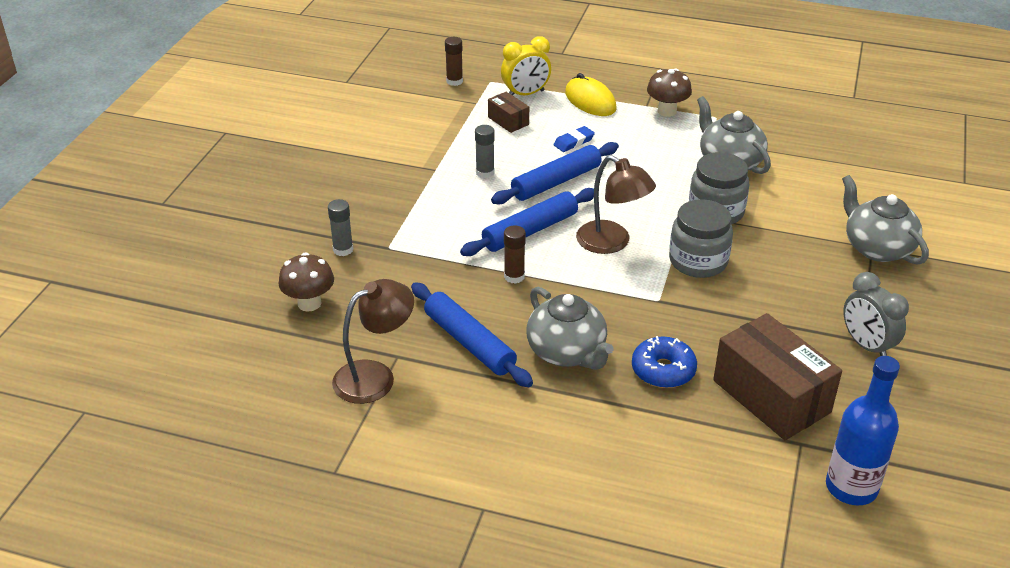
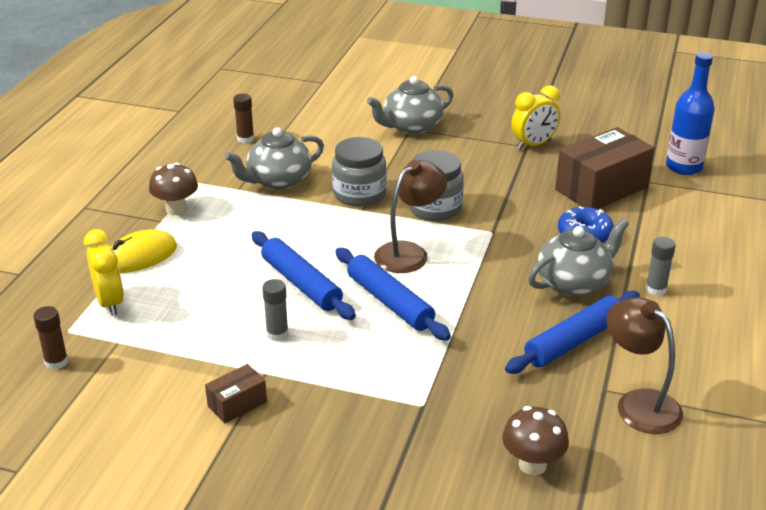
camera: 90 degrees left, 5 degrees down
grey glue stick [328,199,353,256] -> grey glue stick moved to [646,237,676,296]
brown box [488,92,529,133] -> brown box moved to [205,364,267,423]
brown glue stick [504,226,526,284] -> brown glue stick moved to [233,93,254,143]
blue eraser [553,126,595,152] -> none
grey clock [843,272,909,356] -> yellow clock [511,85,560,150]

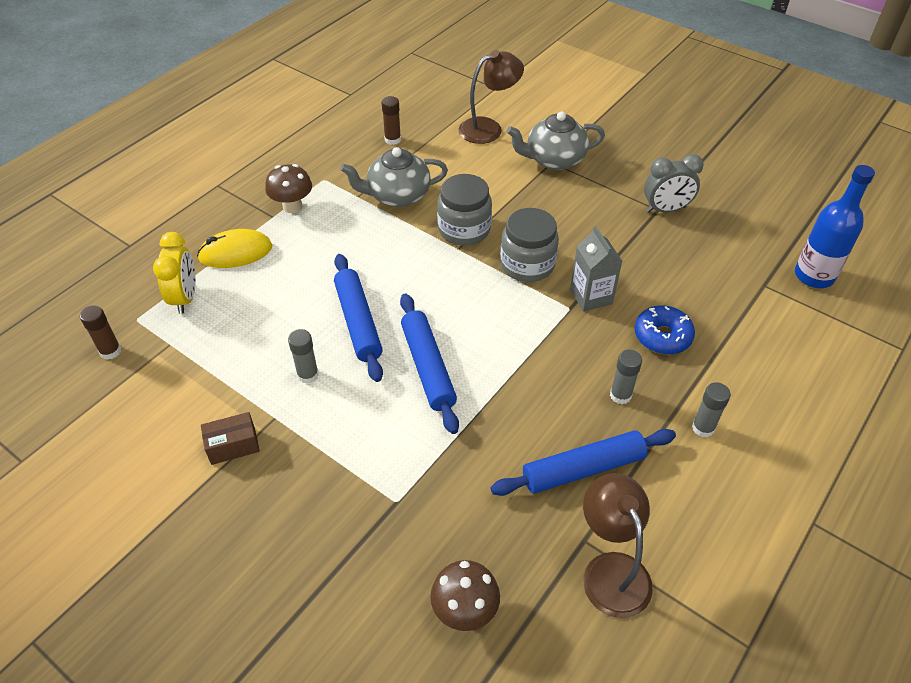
camera: 20 degrees right, 15 degrees up
brown lamp [374,160,447,273] -> brown lamp moved to [459,50,524,144]
yellow clock [511,85,560,150] -> grey clock [644,154,704,213]
grey teapot [528,219,629,296] -> grey glue stick [610,350,642,404]
brown box [555,127,654,209] -> none
none -> grey carton [570,226,622,312]

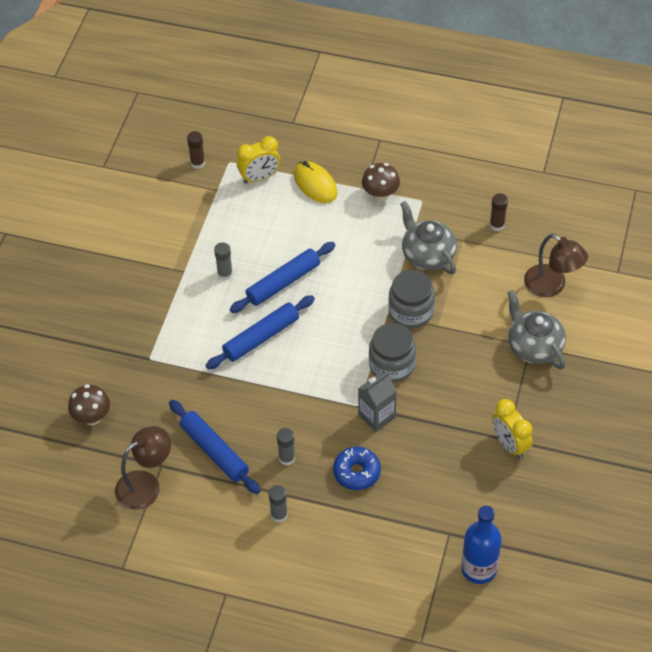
camera: 70 degrees right, 5 degrees up
brown box [201,412,260,465] -> none
grey clock [644,154,704,213] -> yellow clock [492,399,532,458]

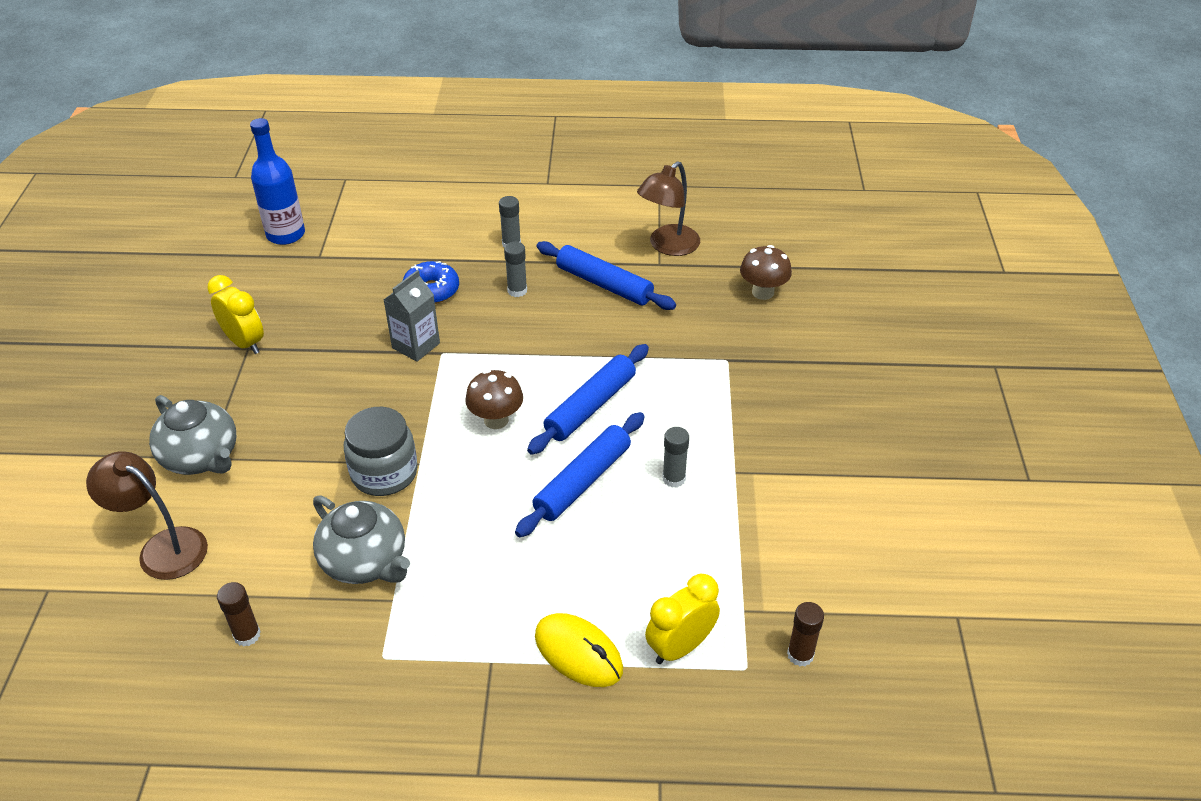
camera: 165 degrees right, 10 degrees down
brown mushroom [362,163,400,202] -> brown mushroom moved to [465,370,523,429]
grey jar [369,323,416,383] -> none

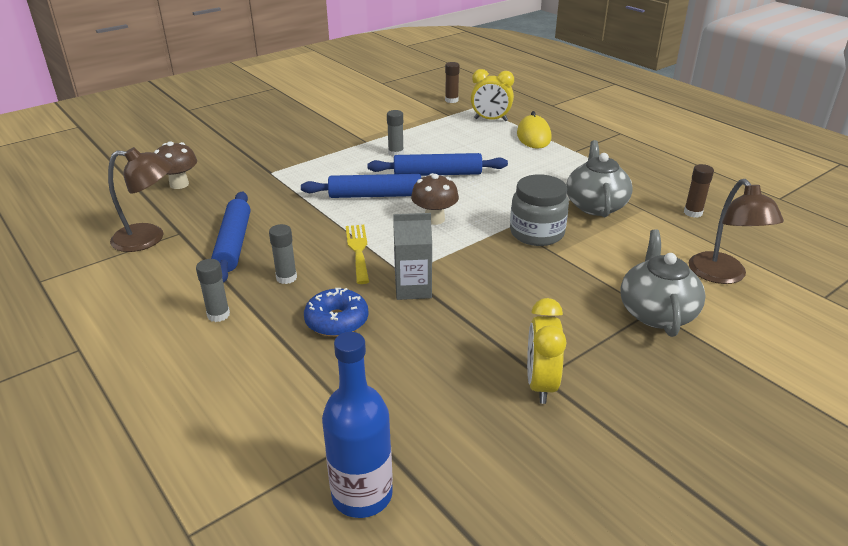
camera: 130 degrees left, 10 degrees down
none -> yellow fork [346,225,369,284]

